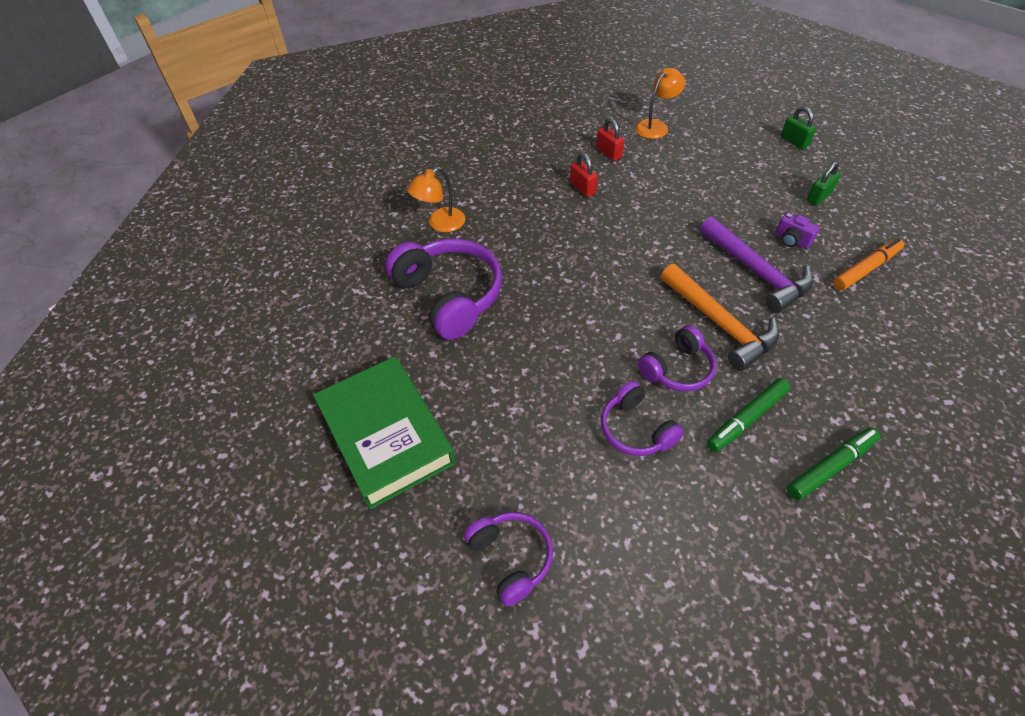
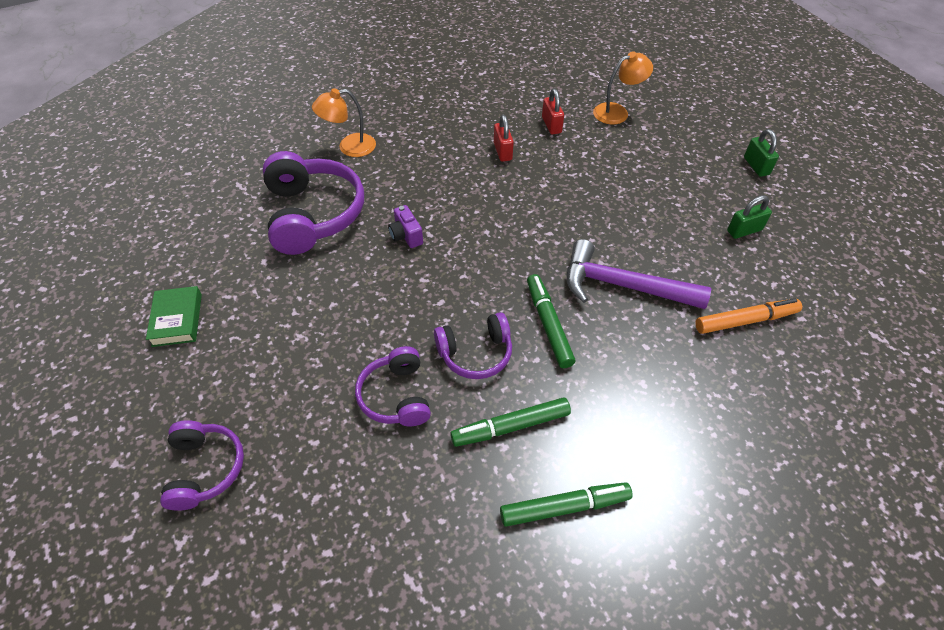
camera: 20 degrees right, 0 degrees up
green book [313,356,456,509] -> green book [146,286,202,347], size x0.48
orange hammer [661,264,779,371] -> green marker [527,274,575,368]
purple hammer [700,217,813,313] -> purple hammer turned 120 degrees clockwise [567,239,711,309]
purple camera [775,212,820,249] -> purple camera moved to [388,205,423,248]

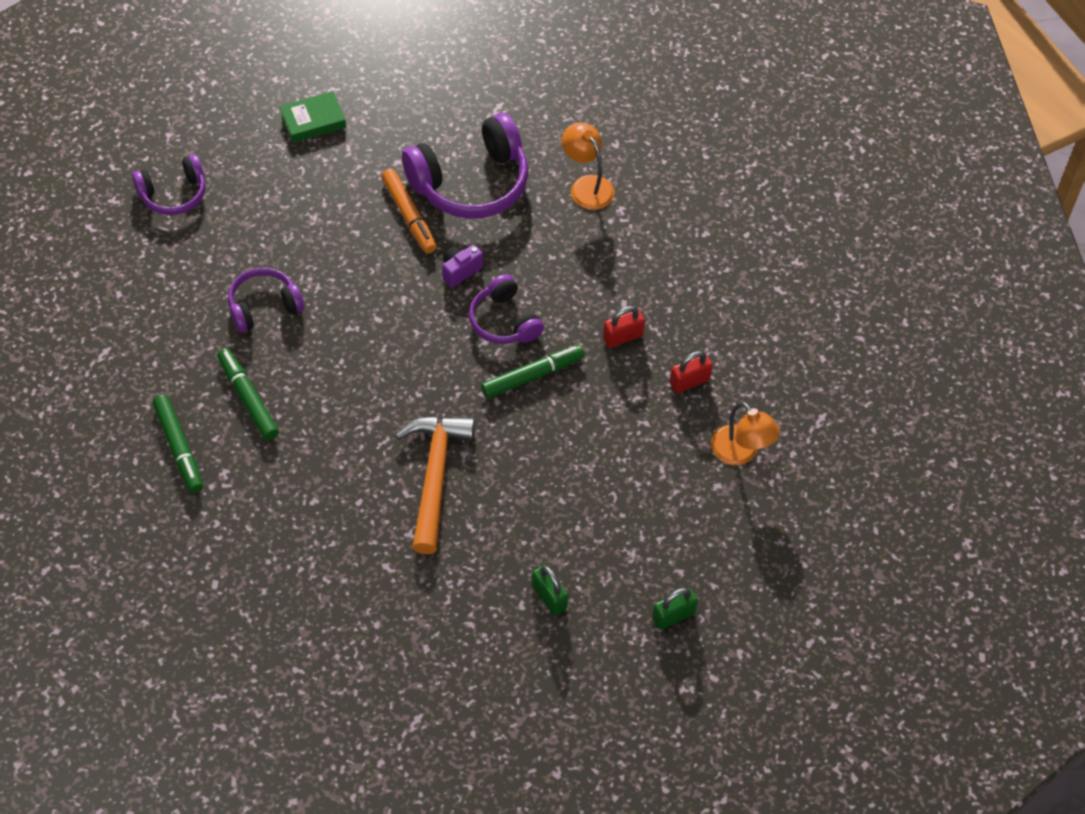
camera: 75 degrees right, 5 degrees up
purple headphones [434,312,512,379] -> purple headphones moved to [469,274,544,344]
green marker [527,274,575,368] -> green marker moved to [481,345,585,398]
purple hammer [567,239,711,309] -> orange hammer [395,417,475,554]
orange marker [695,299,802,334] -> orange marker moved to [381,169,437,254]

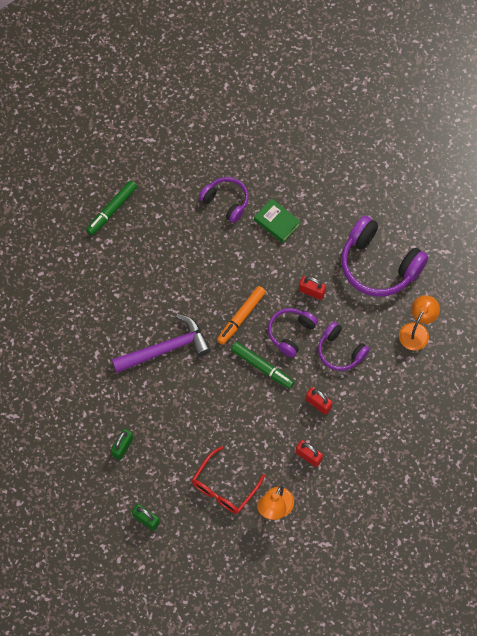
camera: 65 degrees right, 10 degrees up
purple headphones [132,154,205,215] -> purple headphones moved to [318,322,370,371]
green marker [217,349,279,440] -> none
green book [280,91,346,143] -> green book moved to [254,199,301,243]
orange marker [381,169,437,254] -> orange marker moved to [217,286,266,345]
orange hammer [395,417,475,554] -> purple hammer [112,314,211,373]
purple camera [442,245,483,287] -> red padlock [299,276,326,300]
none -> red glasses [192,446,265,514]

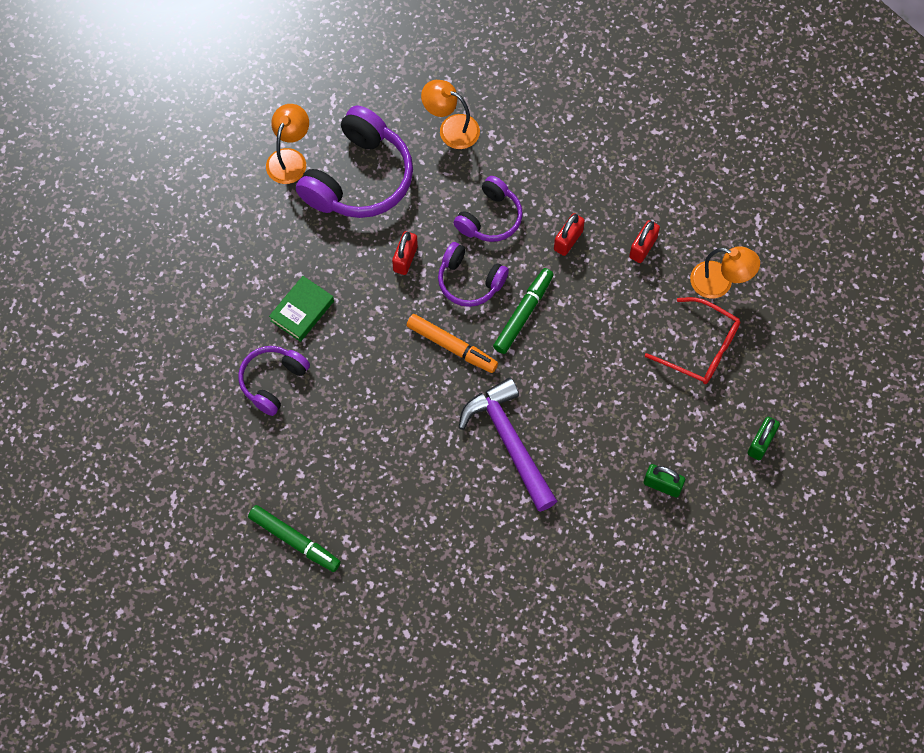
camera: 95 degrees left, 0 degrees up
none -> orange lamp [266,104,309,184]

